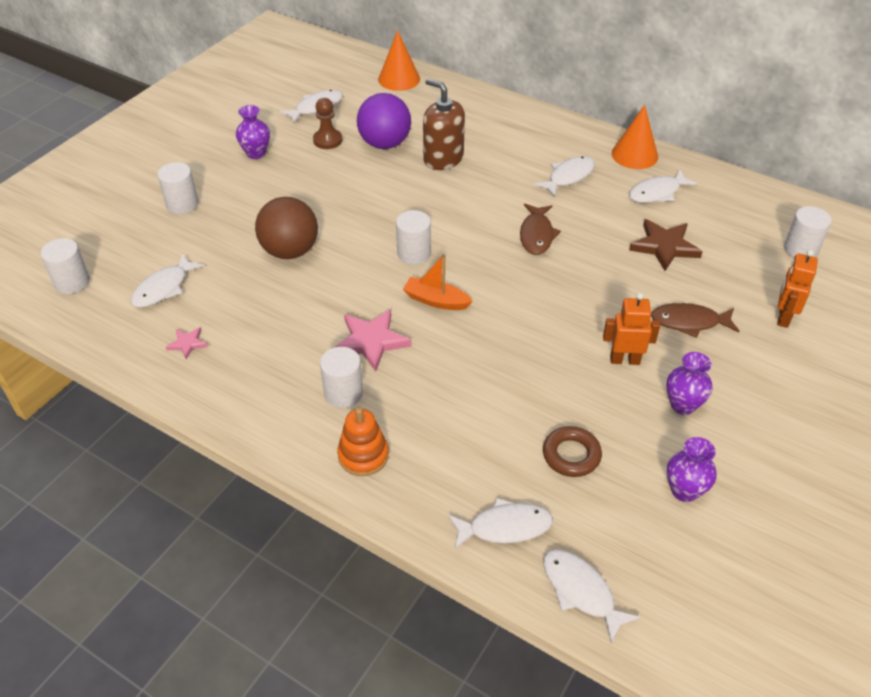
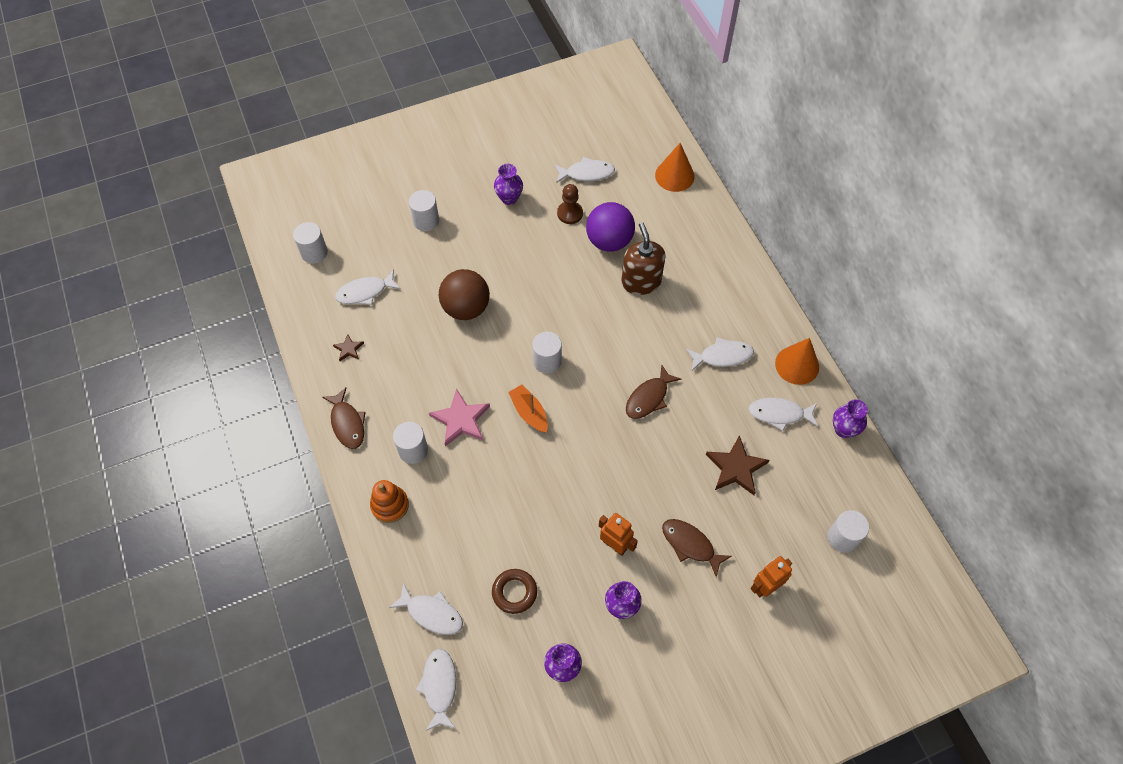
camera: 35 degrees right, 15 degrees up
pink star [166,327,208,359] -> brown star [333,334,364,361]
none -> brown fish [322,388,366,449]
none -> purple vase [833,399,868,438]

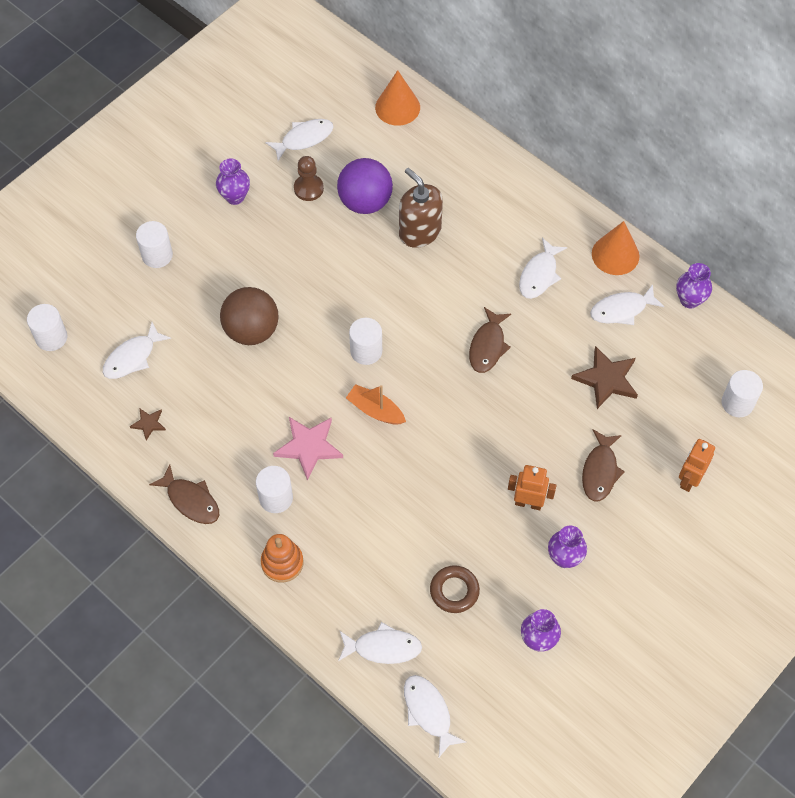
camera: 25 degrees left, 0 degrees up
brown fish [662,519,732,577] -> brown fish turned 90 degrees counterclockwise [582,429,625,502]
white fish [686,337,754,370] -> white fish turned 150 degrees clockwise [519,238,567,299]

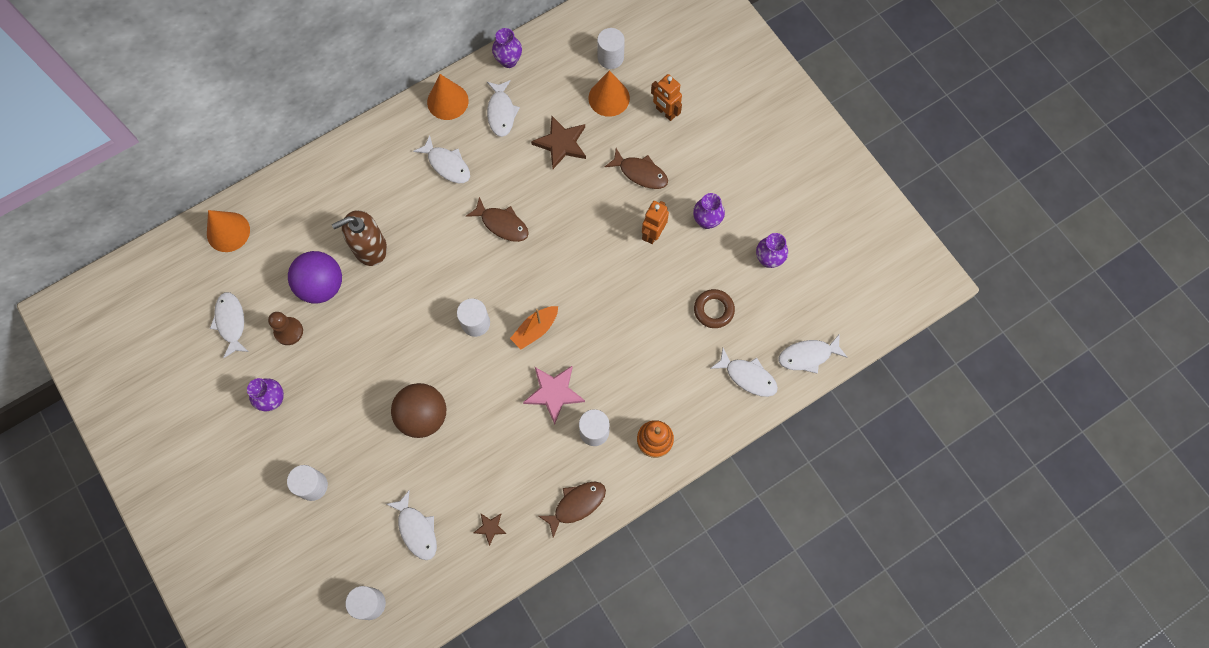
camera: 75 degrees left, 10 degrees up
white fish [338,622,422,664] -> white fish turned 105 degrees clockwise [710,348,778,397]
none -> orange cone [588,70,630,117]

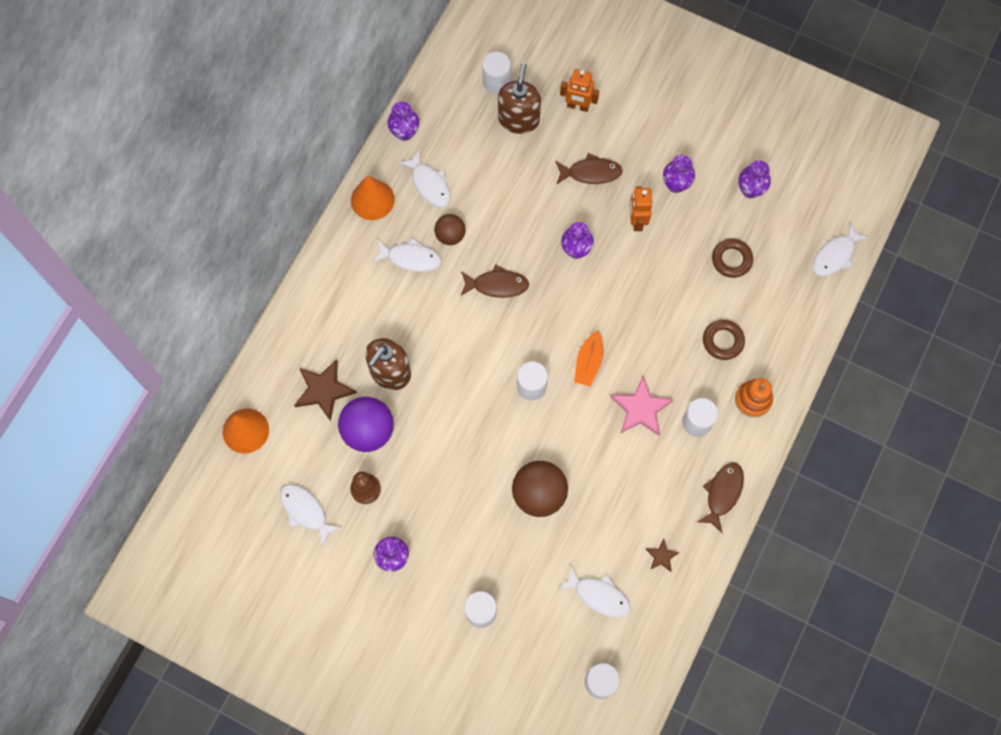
camera: 30 degrees left, 0 degrees up
brown star [531,116,586,169] -> brown star moved to [294,360,357,421]
orange cone [588,70,630,117] -> brown soap dispenser [498,63,541,134]
white fish [710,348,778,397] -> none
none -> brown ball [434,214,466,245]
none -> purple vase [561,222,594,259]
none -> brown ring [703,320,745,360]

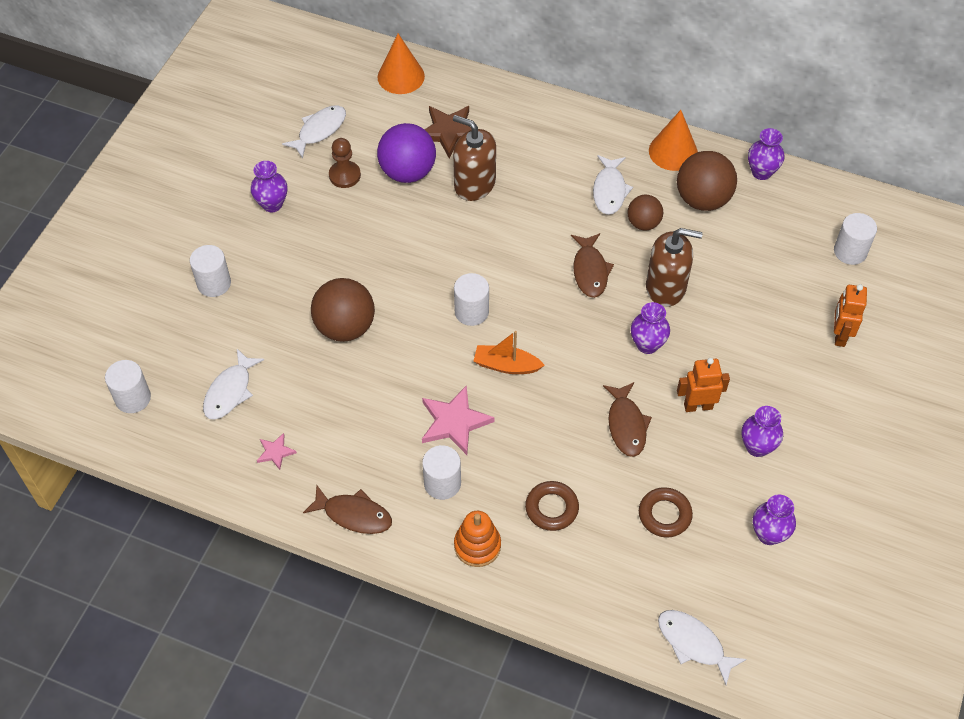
camera: 85 degrees right, 15 degrees down
white fish [399,150,451,207] -> brown ball [677,151,737,211]
brown soap dispenser [498,63,541,134] -> brown soap dispenser moved to [646,228,703,307]
brown fish [555,153,623,185] -> brown fish moved to [603,382,652,457]
brown star [646,539,680,572] -> pink star [257,433,297,470]

